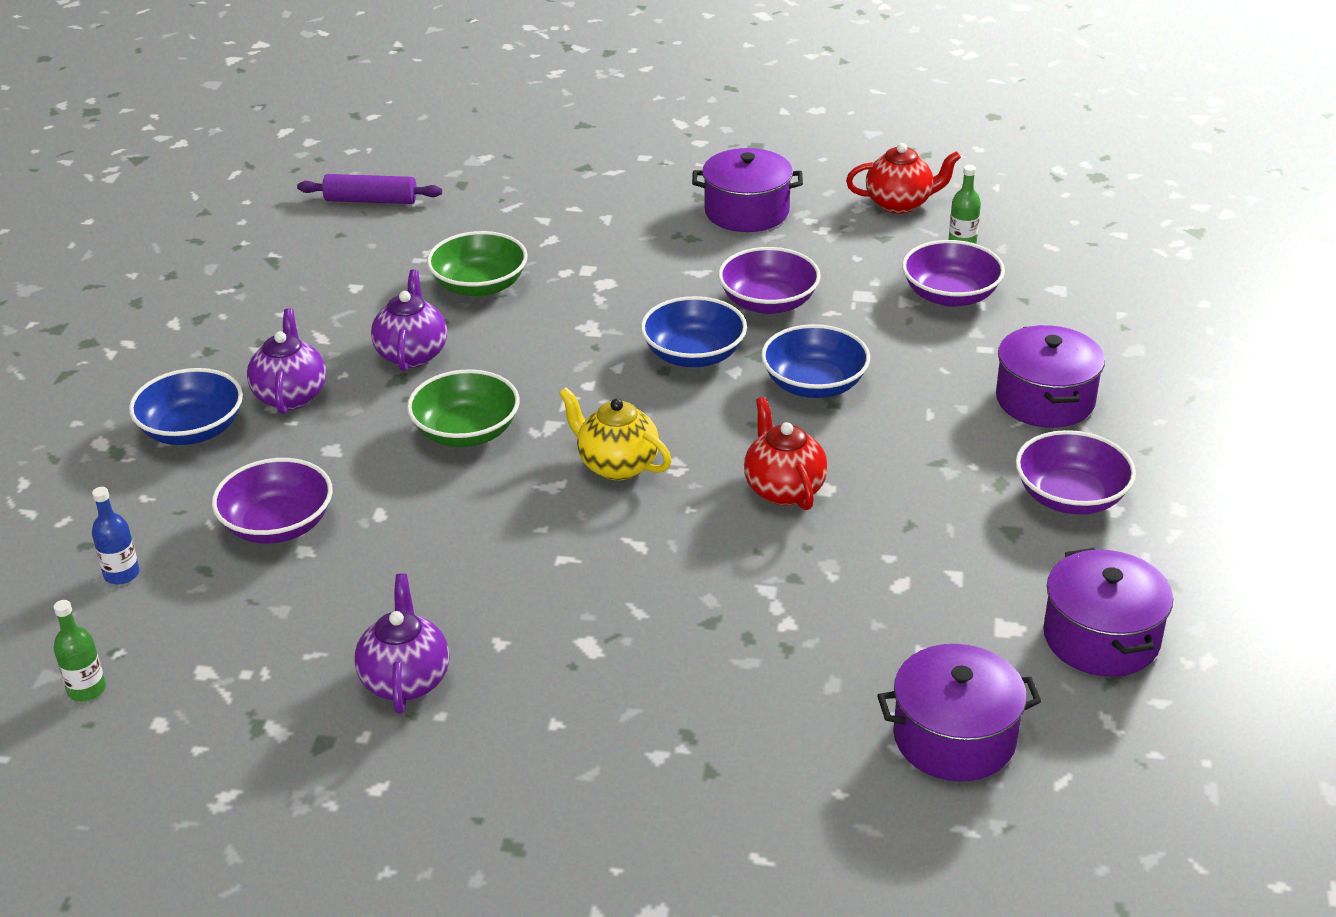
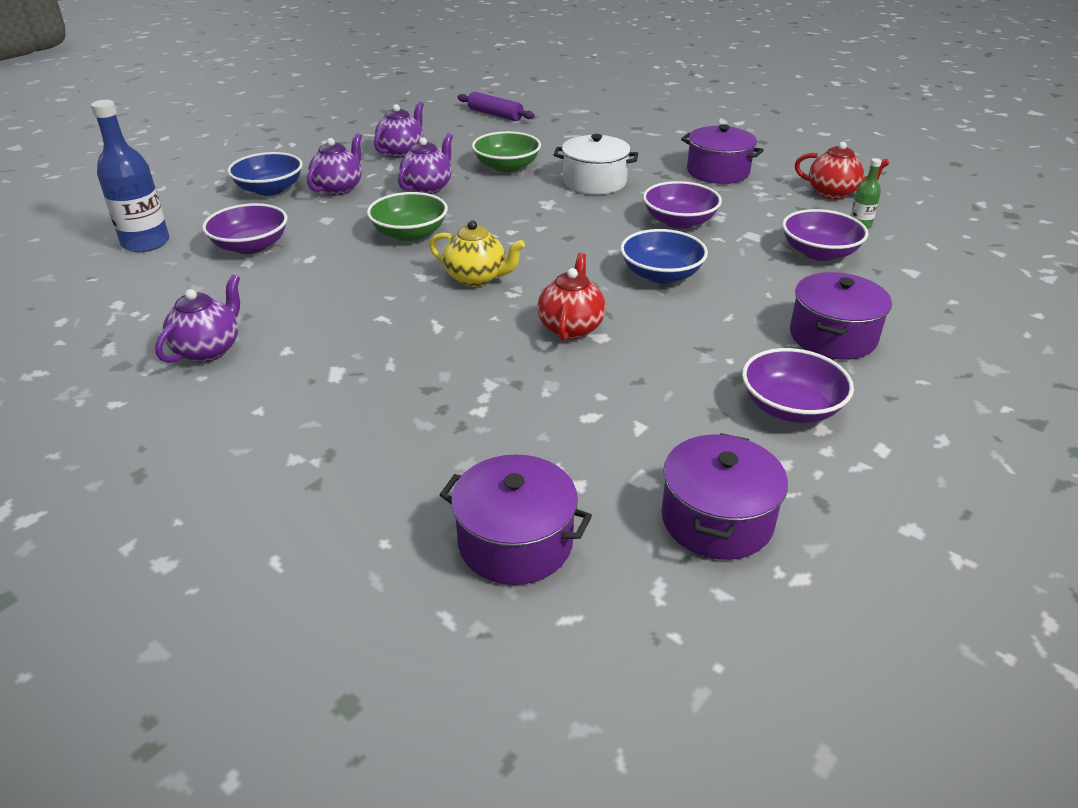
camera: 30 degrees right, 0 degrees up
green bottle [53,600,106,702] -> none
blue bottle [92,487,140,584] -> blue bottle [91,100,169,252], size x1.97
yellow teapot [559,387,672,480] -> yellow teapot turned 135 degrees clockwise [429,220,525,287]
blue bowl [641,296,747,367] -> none
none -> purple teapot [374,101,424,158]
none -> white pot [553,134,638,195]

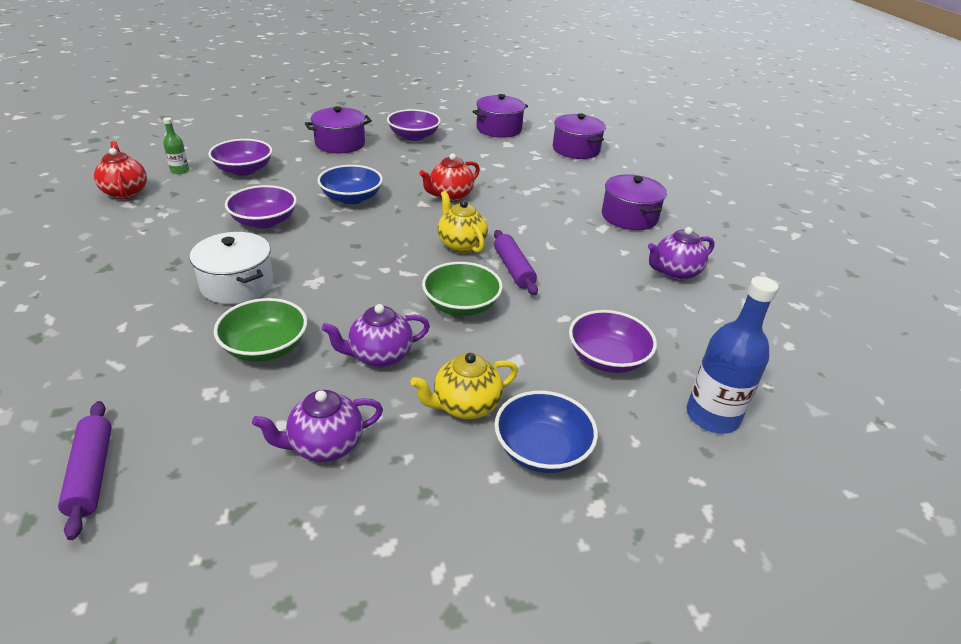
camera: 145 degrees left, 0 degrees up
purple teapot [307,133,362,195] -> yellow teapot [411,353,518,419]
purple pot [681,124,764,184] -> purple pot moved to [602,174,667,230]
none -> purple rolling pin [494,230,538,295]

